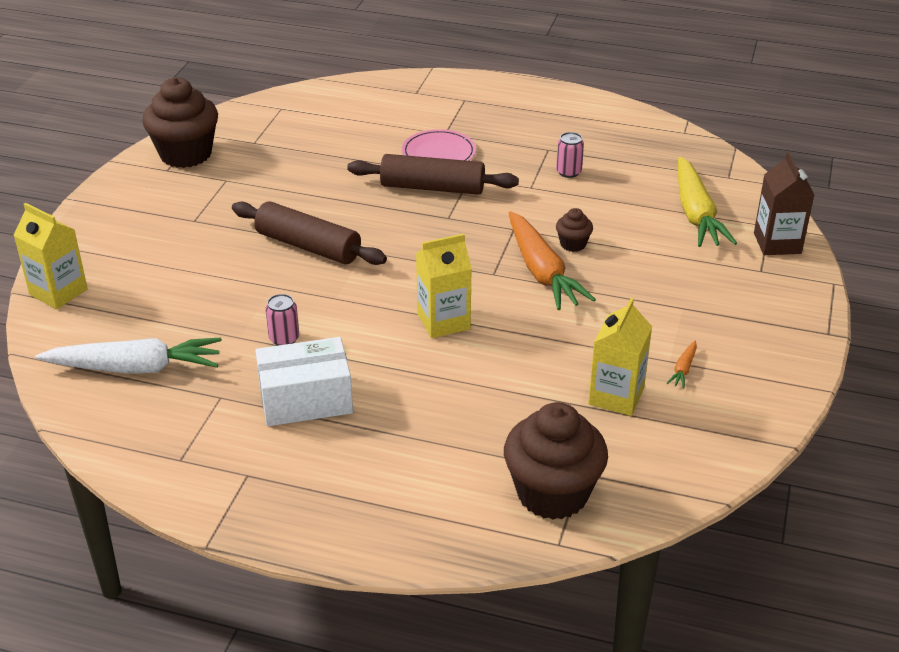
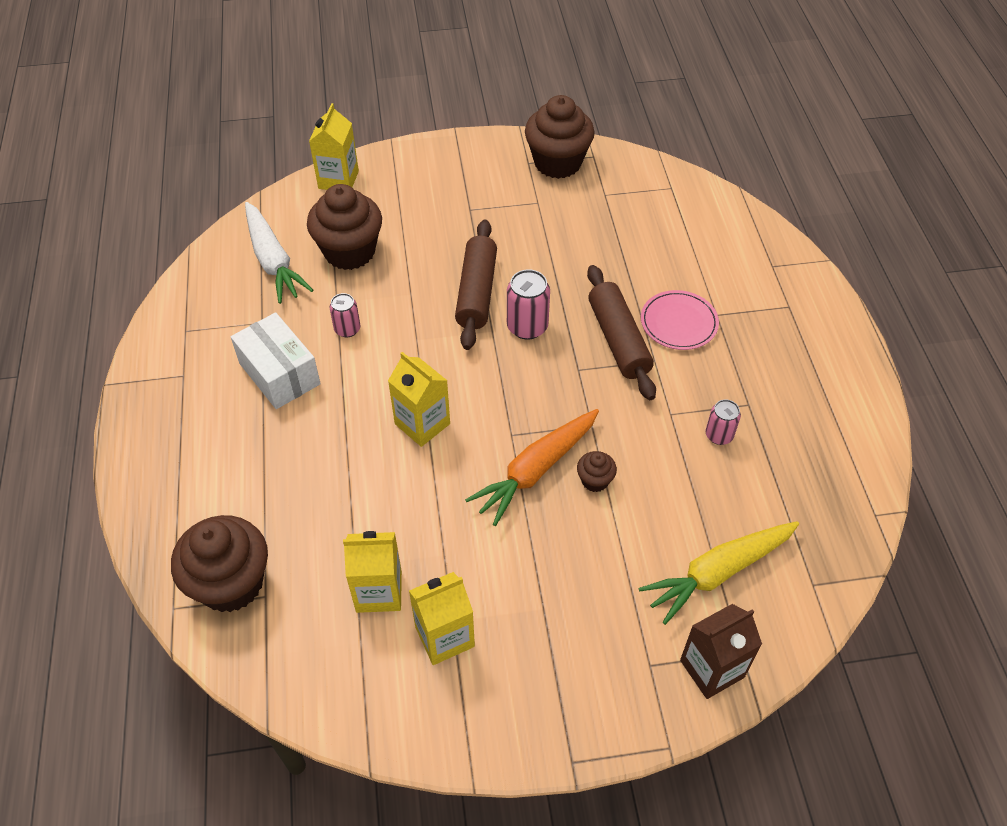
camera: 65 degrees right, 15 degrees up
orange carrot [667,340,697,389] -> yellow carton [409,572,475,665]
none -> brown cupcake [307,184,382,270]
none -> pink can [507,269,550,340]

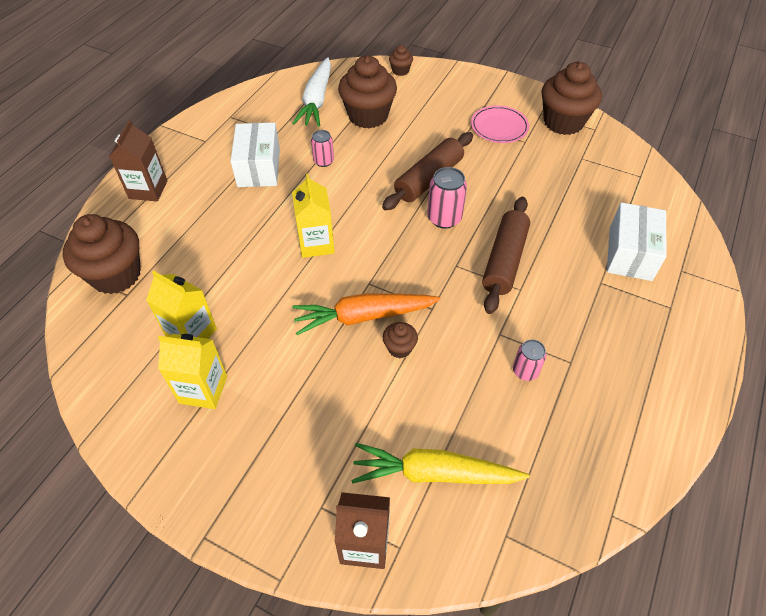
camera: 35 degrees right, 0 degrees up
yellow carton [309,103,359,190] -> brown cupcake [389,45,413,76]
pink plate [641,290,719,350] -> pink plate moved to [471,105,529,143]
none -> brown carton [109,120,167,201]
none -> white box [607,202,666,281]

